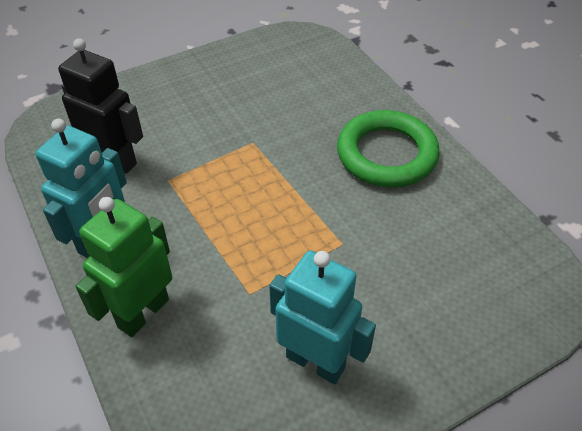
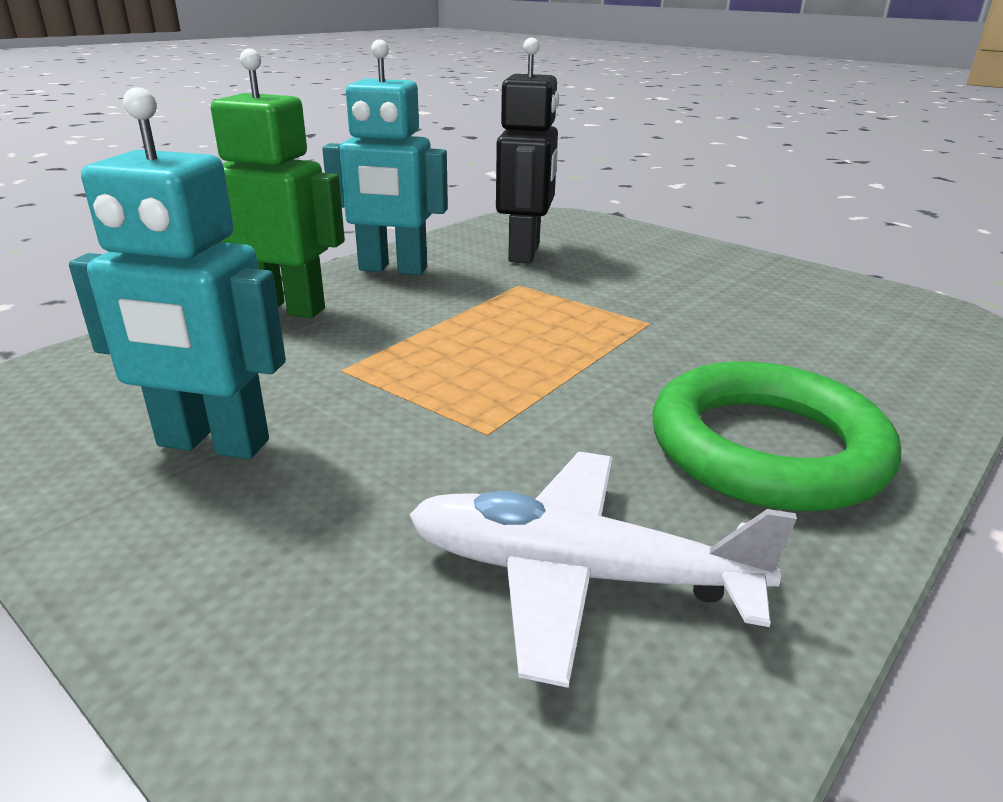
camera: 70 degrees right, 20 degrees down
turquoise robot [269,251,376,384] -> turquoise robot turned 90 degrees clockwise [69,87,286,459]
none -> white plane [409,452,797,688]

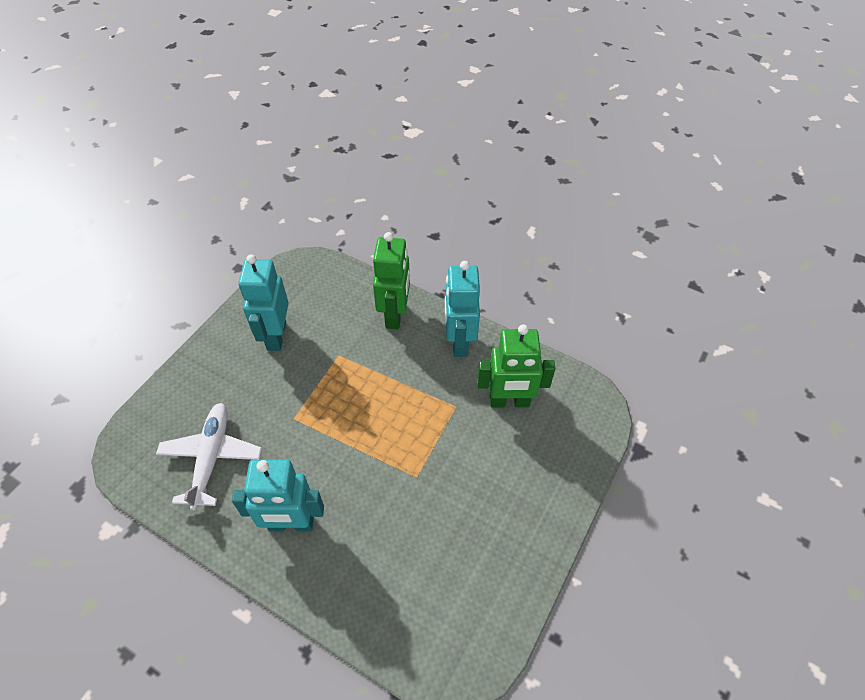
camera: 80 degrees right, 25 degrees up
black robot [496,37,559,263] -> green robot [477,324,555,408]
green ring [652,361,901,511] -> turquoise robot [232,459,324,531]

